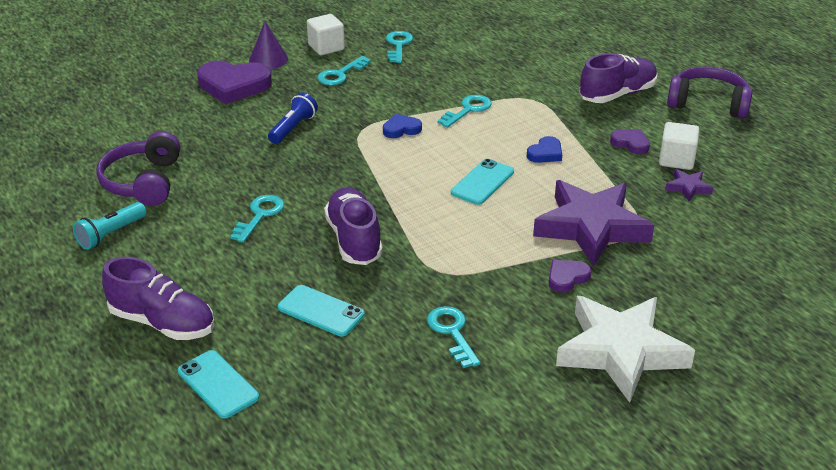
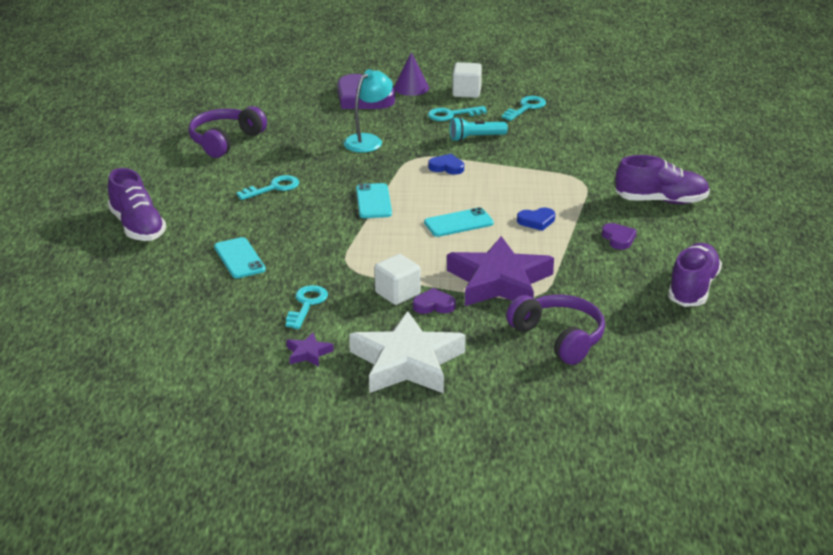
camera: 35 degrees right, 5 degrees down
turquoise flashlight [73,202,146,250] -> turquoise flashlight moved to [450,117,508,142]
turquoise phone [178,350,259,418] -> turquoise phone moved to [356,183,392,218]
blue flashlight [268,93,318,144] -> turquoise lamp [344,69,393,153]
purple shoe [324,188,383,265] -> purple shoe moved to [668,243,722,307]
turquoise key [438,95,491,128] -> none
white cube [659,122,700,170] -> white cube moved to [375,254,421,305]
purple star [665,169,713,201] -> purple star moved to [287,333,334,367]
purple headphones [667,66,753,119] -> purple headphones moved to [506,295,605,365]

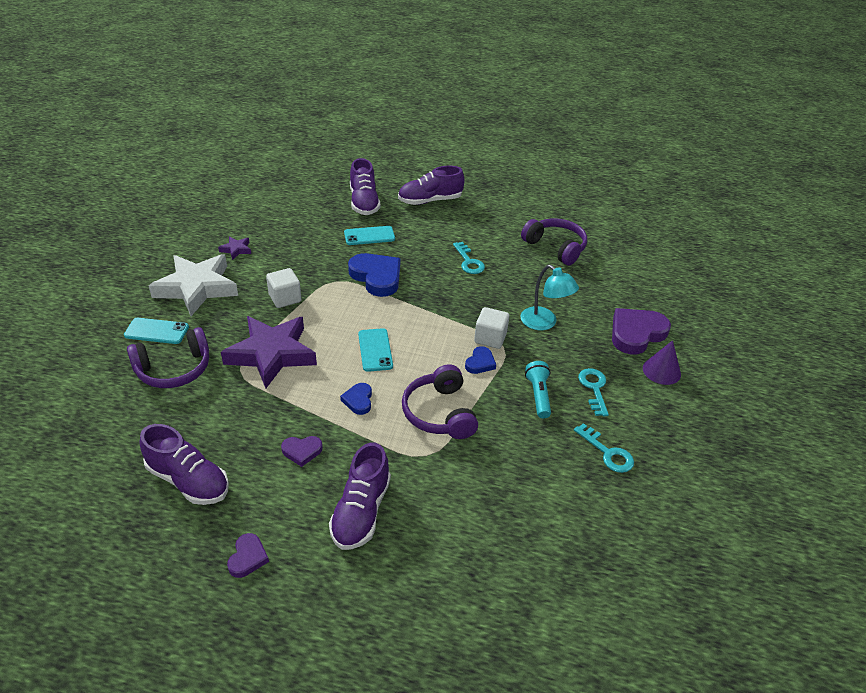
camera: 100 degrees right, 10 degrees up
turquoise key [285,285,328,329] -> none
turquoise phone [356,183,392,218] -> turquoise phone moved to [124,318,189,344]
purple heart [413,288,456,314] -> purple heart moved to [227,533,269,578]
white cube [452,62,482,98] -> white cube moved to [474,307,509,349]
none -> blue heart [348,253,400,297]
none -> purple shoe [350,158,381,215]
none -> purple headphones [402,364,478,439]

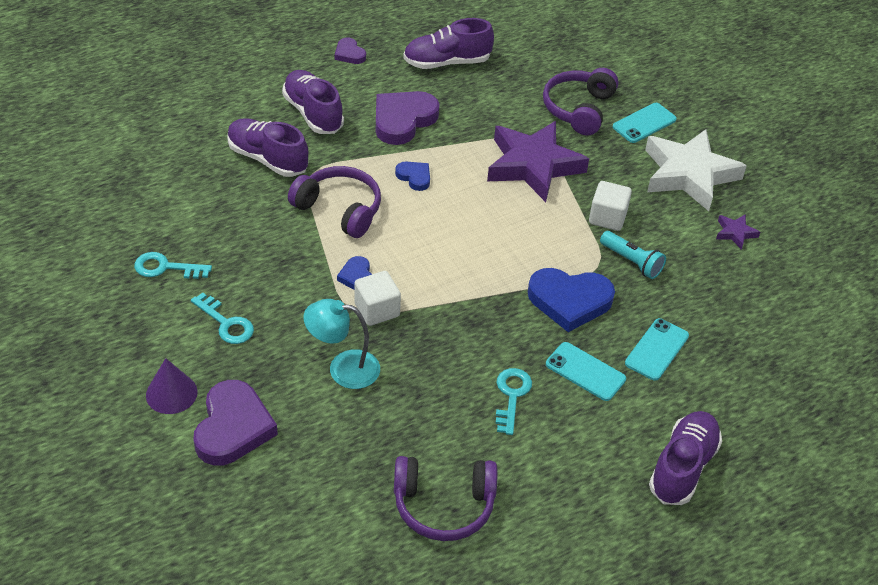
camera: 135 degrees right, 5 degrees up
purple heart [281,436,323,467] -> purple heart [376,91,439,145], size x1.96
purple shoe [350,158,381,215] -> purple shoe moved to [227,118,308,177]
turquoise phone [358,328,393,372] -> turquoise phone moved to [546,342,626,401]
turquoise key [453,242,485,274] -> turquoise key turned 75 degrees clockwise [495,368,532,435]
turquoise flashlight [525,361,551,418] -> turquoise flashlight moved to [600,231,666,279]

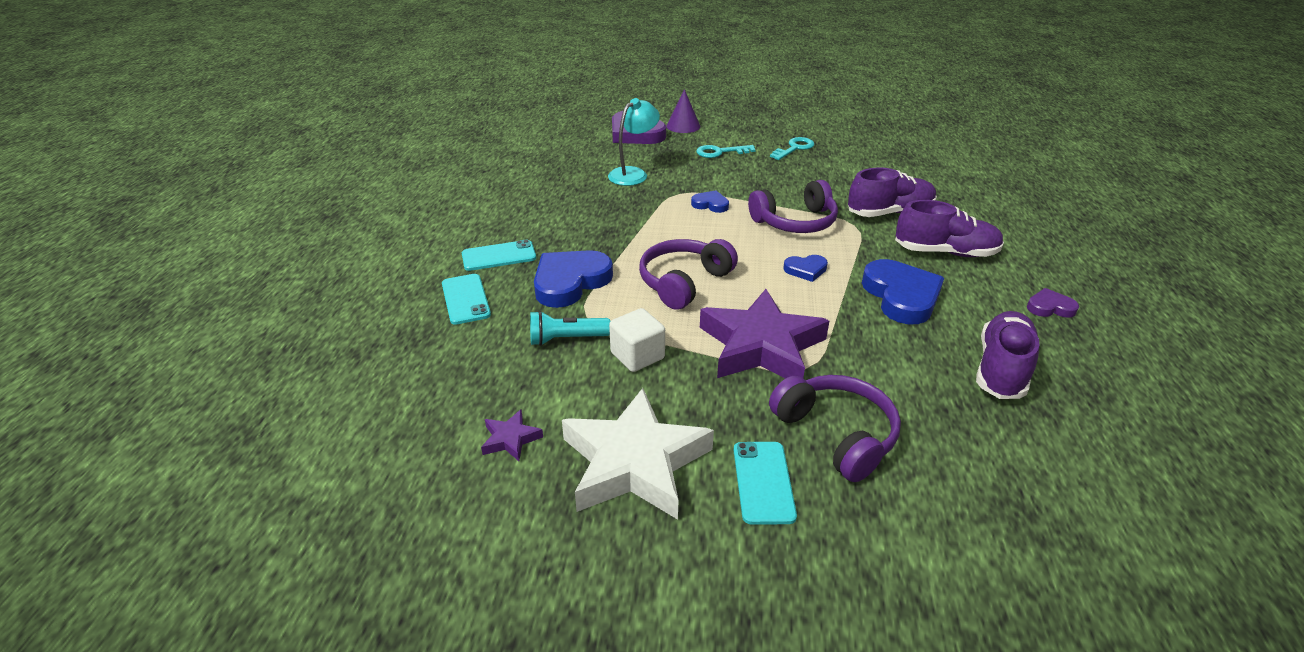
camera: 130 degrees right, 10 degrees down
white cube [355,271,401,326] -> none
purple heart [376,91,439,145] -> blue heart [862,259,944,324]
purple headphones [394,456,497,541] -> purple headphones moved to [639,239,738,310]
turquoise key [495,368,532,435] -> none
purple shoe [649,411,722,505] -> none

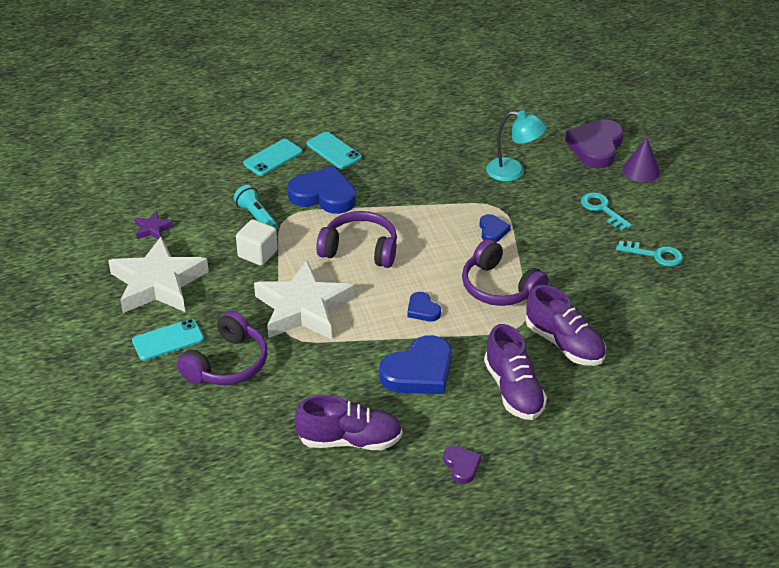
camera: 65 degrees right, 5 degrees up
purple star [700,289,829,379] -> white star [254,260,355,339]

